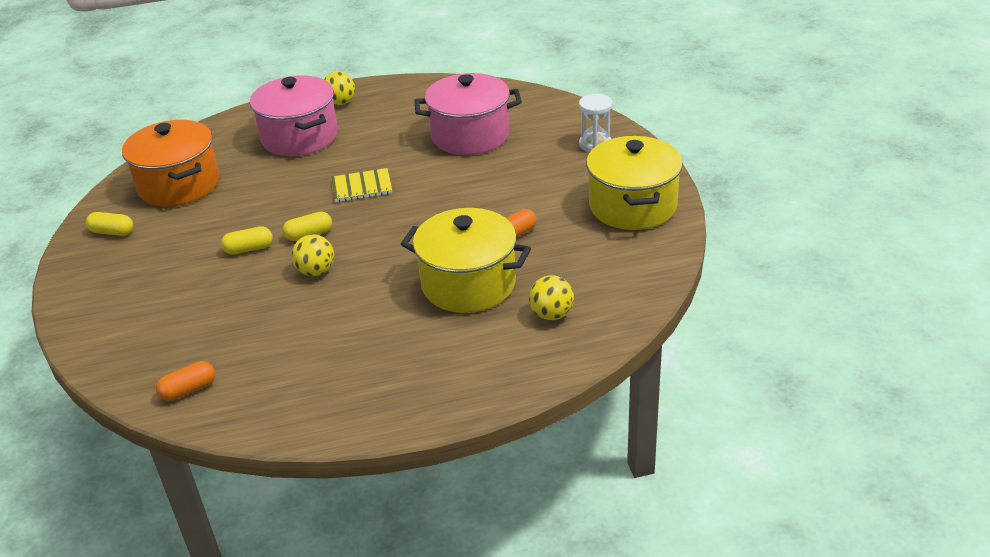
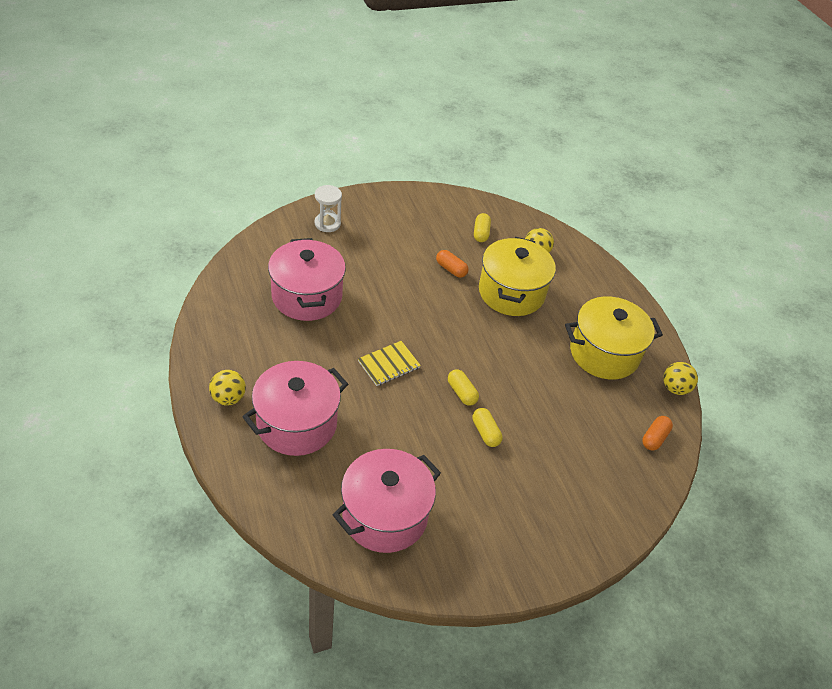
camera: 105 degrees left, 10 degrees up
yellow capsule [86,212,133,236] -> yellow capsule moved to [474,213,491,242]
orange pot [122,120,220,207] -> pink pot [333,449,441,553]
orange capsule [156,361,215,401] -> orange capsule turned 75 degrees clockwise [642,416,673,451]
yellow ball [292,234,334,276] -> yellow ball moved to [663,362,698,395]
yellow notebook [331,168,392,202] -> yellow notebook turned 75 degrees clockwise [358,341,421,386]
yellow pot [586,136,683,230] -> yellow pot moved to [565,296,663,380]

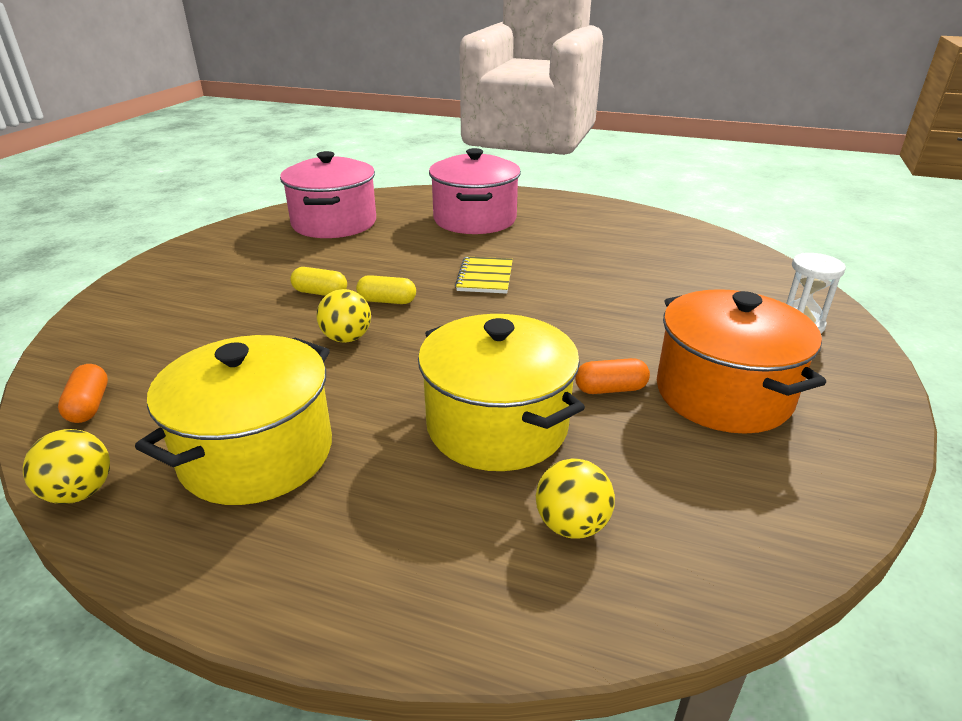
camera: 135 degrees right, 15 degrees down
yellow ball [209,370,246,406] -> yellow ball moved to [316,289,371,343]
pink pot [268,238,346,321] -> none
yellow capsule [474,213,491,242] -> none
none -> orange pot [657,289,826,434]

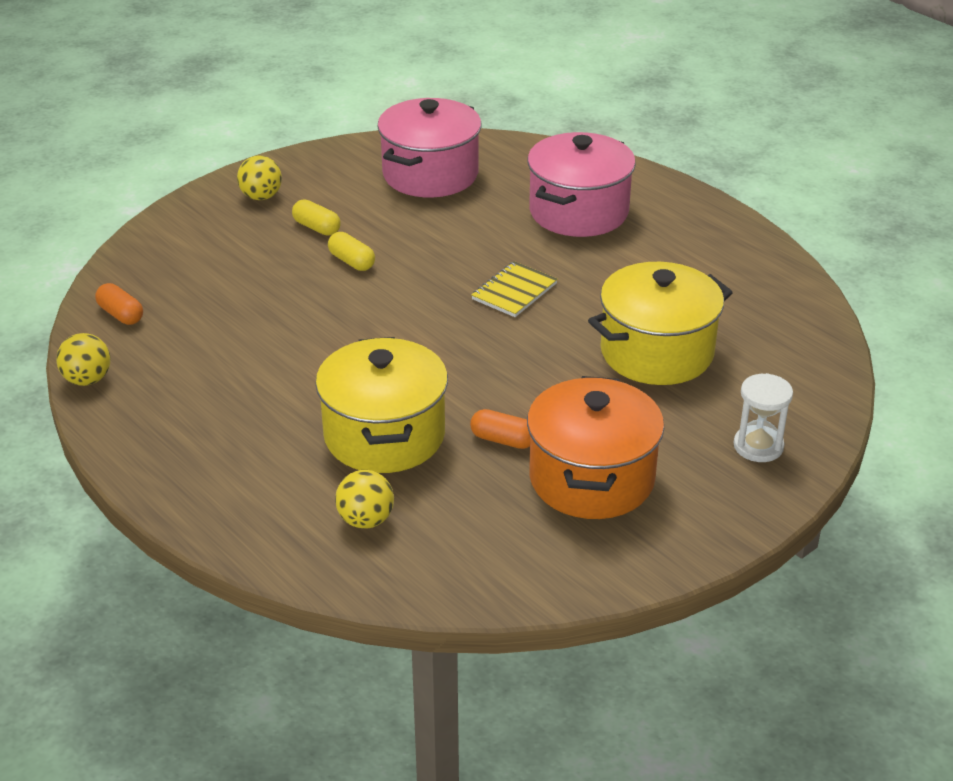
camera: 30 degrees right, 5 degrees up
orange capsule [58,364,108,423] -> orange capsule turned 60 degrees counterclockwise [95,283,143,325]
yellow pot [135,335,332,505] -> yellow pot moved to [588,262,733,385]
yellow ball [316,289,371,343] -> yellow ball moved to [237,156,282,200]
yellow capsule [356,275,416,304] -> yellow capsule moved to [292,199,341,236]

